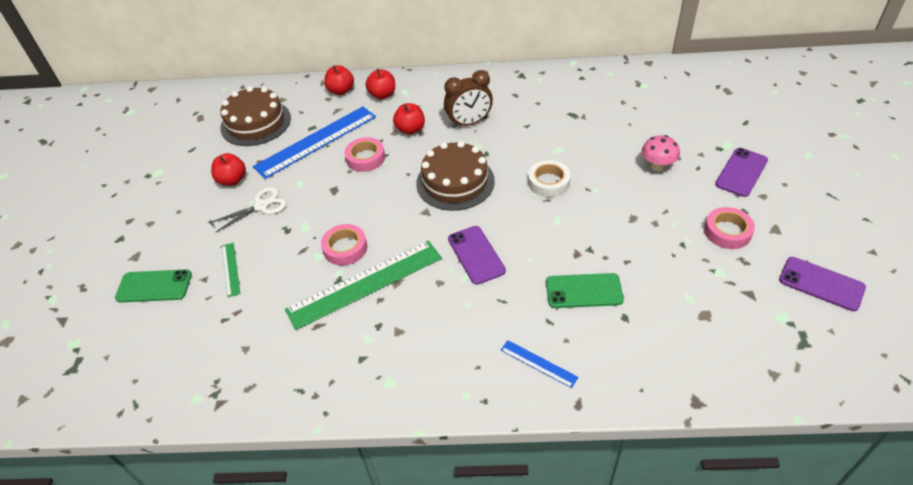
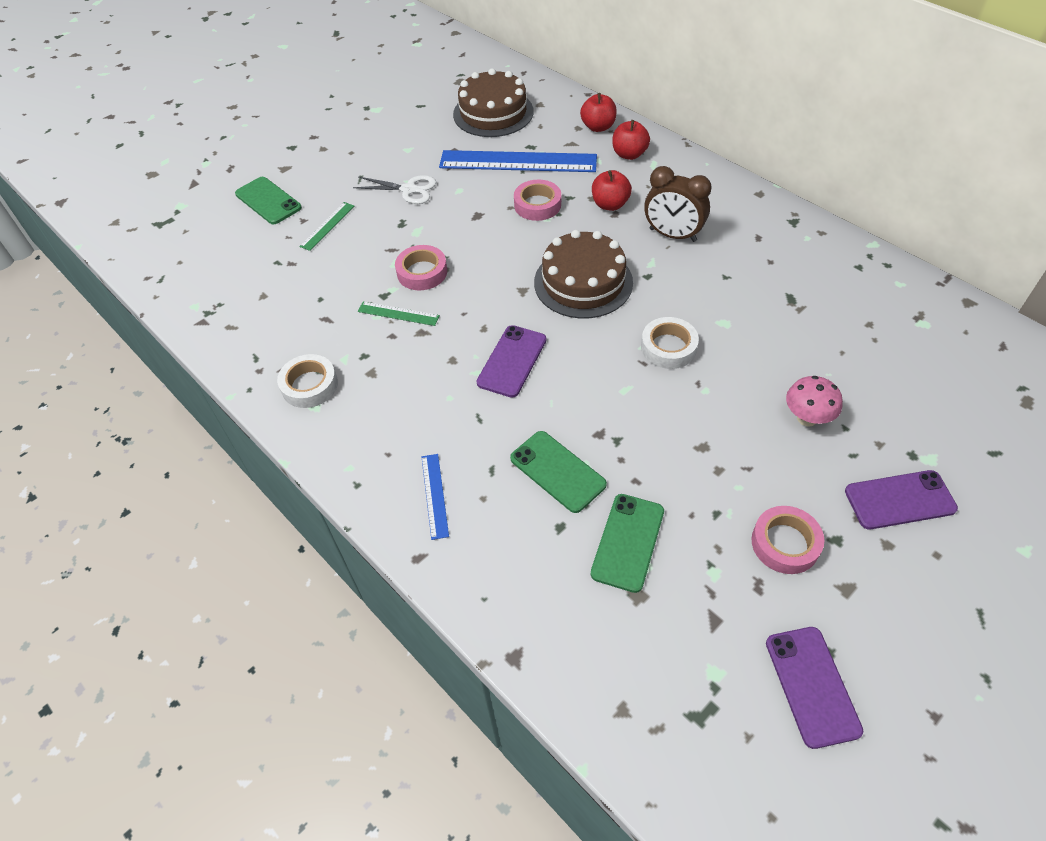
camera: 45 degrees right, 5 degrees up
red apple [211,153,246,186] -> none
green ruler [285,241,442,330] -> green ruler [358,301,440,326], size x0.45
none -> white tape [277,354,338,408]
none -> green phone [591,494,664,593]

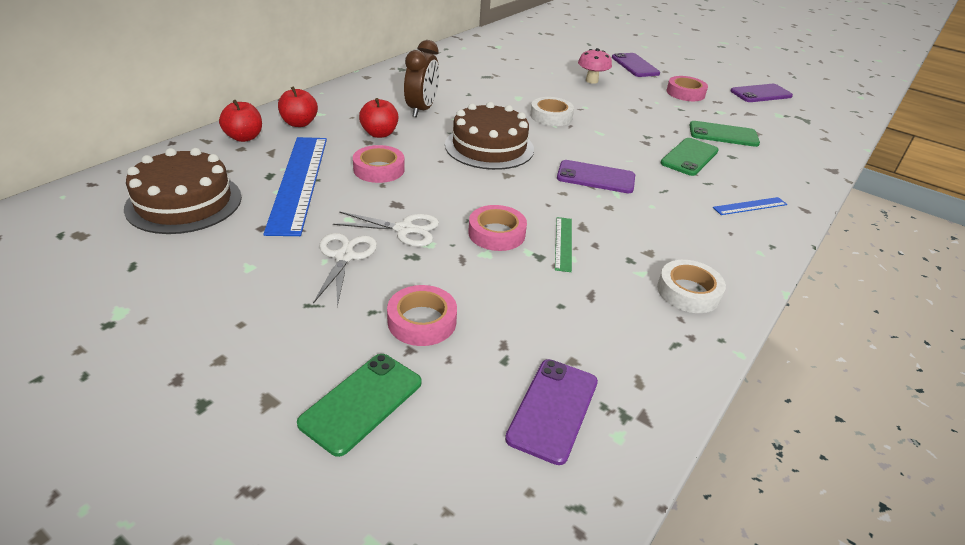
camera: 105 degrees left, 15 degrees down
green ruler [299,202,354,251] -> pink tape [387,285,457,346]
none -> white scissors [333,211,439,247]
none -> purple phone [505,359,598,465]

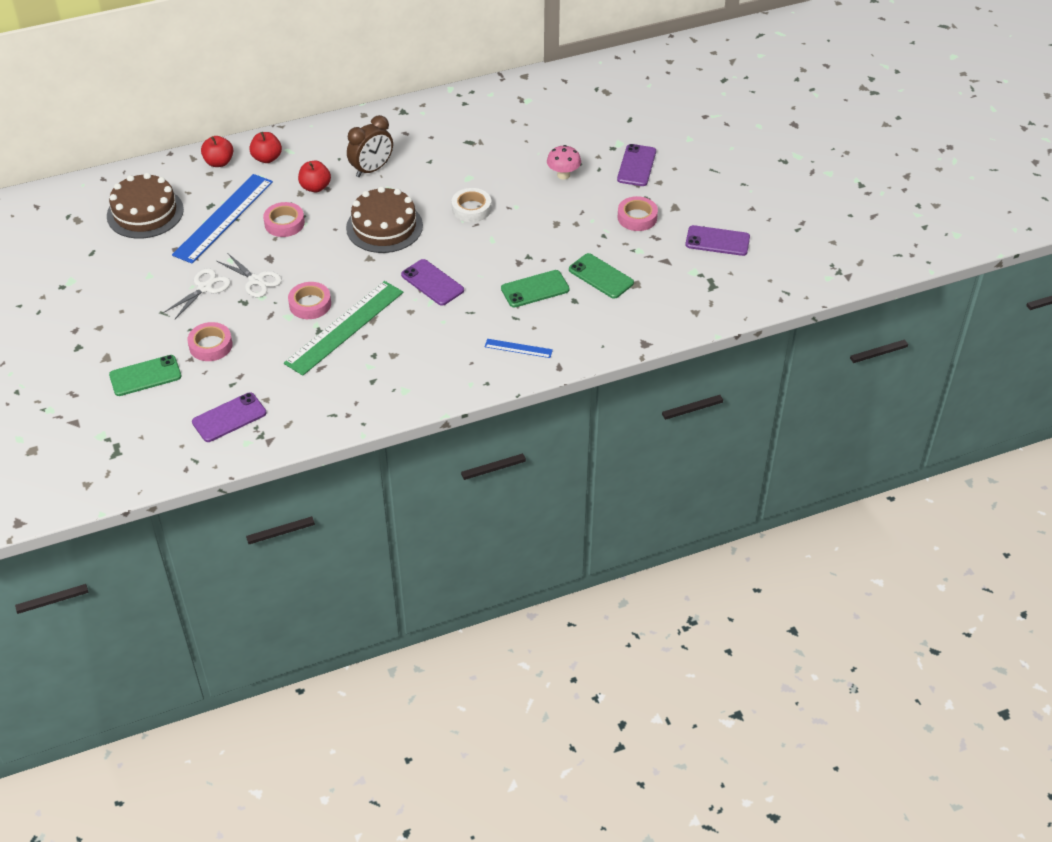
camera: 35 degrees right, 10 degrees up
green ruler [555,217,572,272] -> green ruler [284,281,403,376], size x2.22
white tape [657,260,726,313] -> none

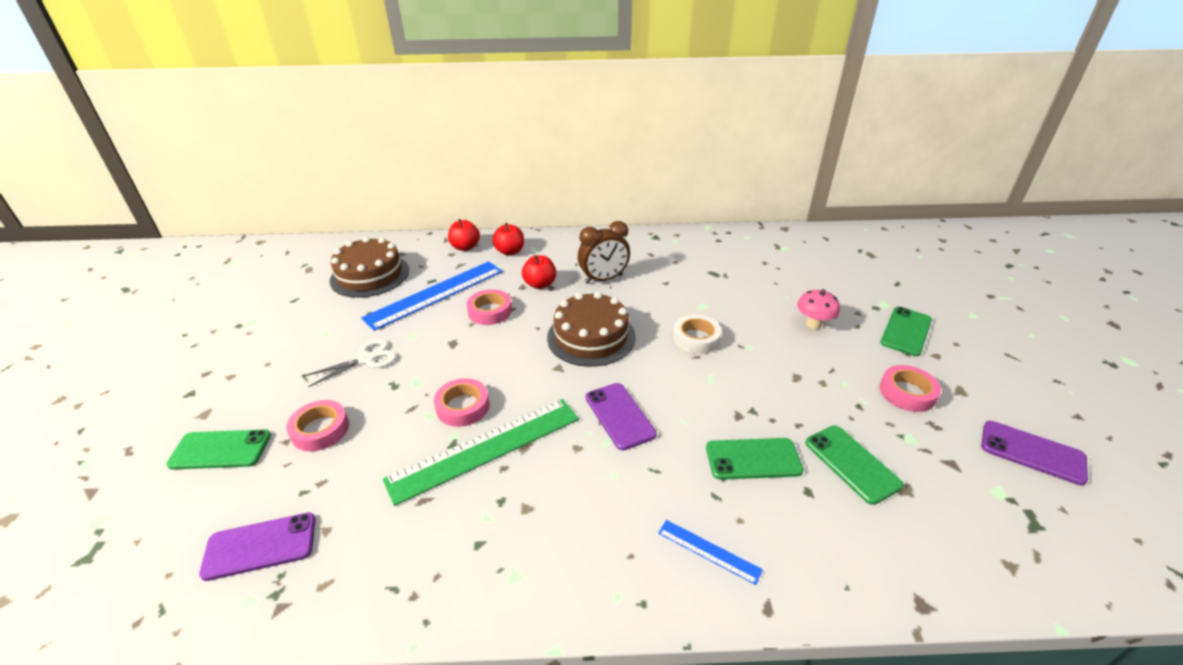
camera: 20 degrees right, 10 degrees down
white scissors [217,254,282,297] -> none
purple phone [617,144,656,186] -> green phone [880,307,932,356]

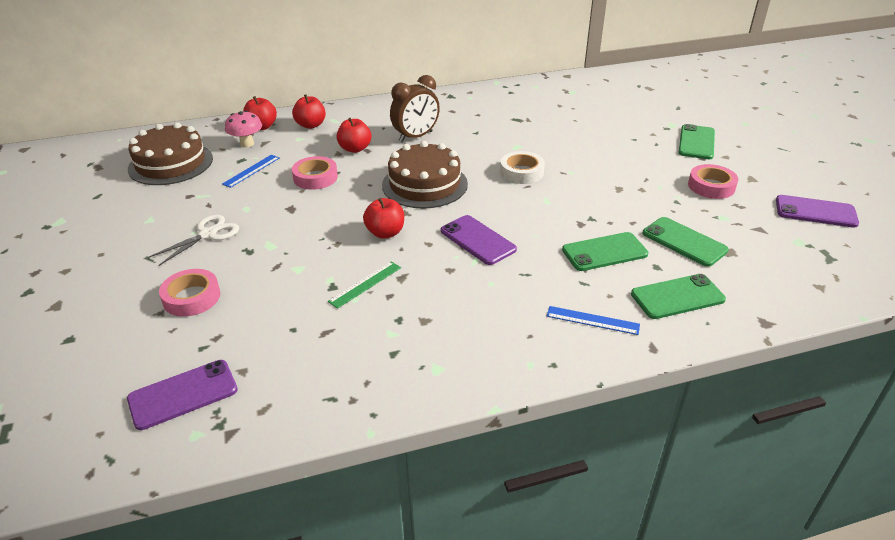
camera: 15 degrees left, 0 degrees up
green phone [166,430,271,470] -> green phone moved to [631,274,726,319]
blue ruler [361,262,502,331] -> blue ruler [222,155,279,188], size x0.45
green ruler [383,399,579,506] -> green ruler [328,261,401,309], size x0.45
pink tape [434,378,490,427] -> none
pink mushroom [797,289,840,329] -> pink mushroom moved to [225,111,262,148]
none -> red apple [363,198,404,239]

